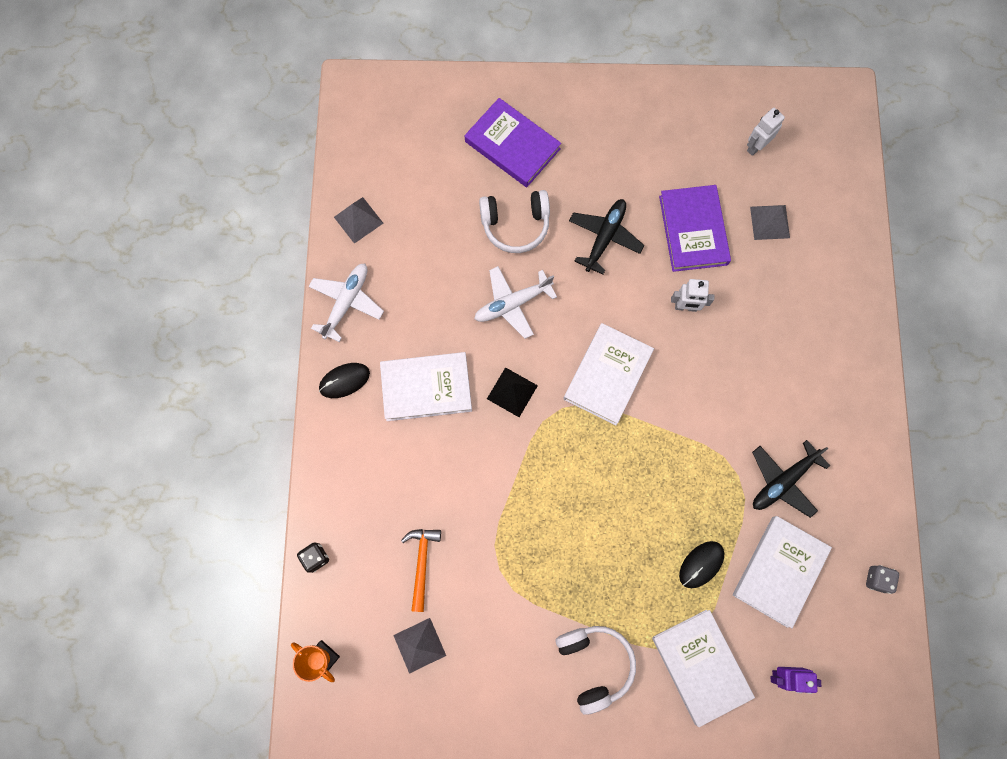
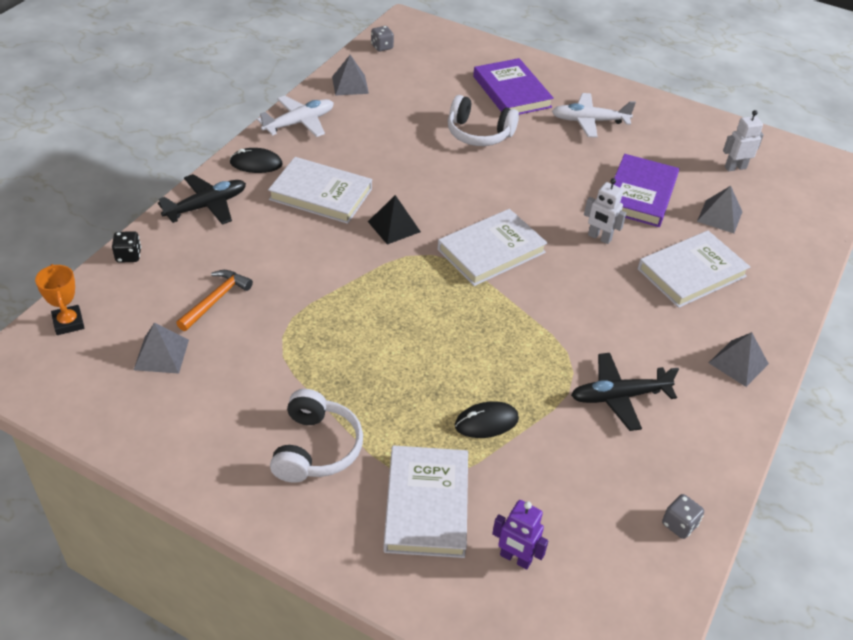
camera: 25 degrees right, 30 degrees down
white plane [474,266,557,339] -> white plane moved to [552,93,636,138]
black plane [569,199,644,275] -> black plane moved to [158,174,246,225]
white book [733,516,832,628] -> white book moved to [638,231,750,308]
none -> grey dice [371,26,394,52]
none -> grey pyramid [709,332,769,387]

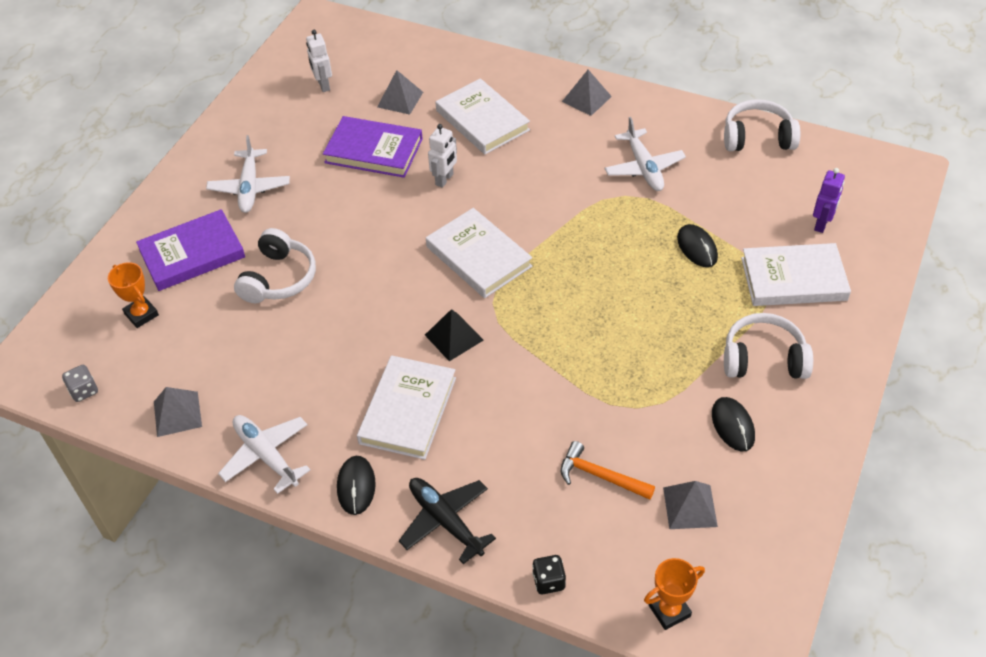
camera: 90 degrees left, 5 degrees up
black plane [571,353,679,431] -> white plane [604,117,686,191]
grey dice [662,494,704,539] -> white headphones [724,99,801,151]
none -> orange trophy [108,262,159,328]
none -> black mouse [712,397,755,451]

